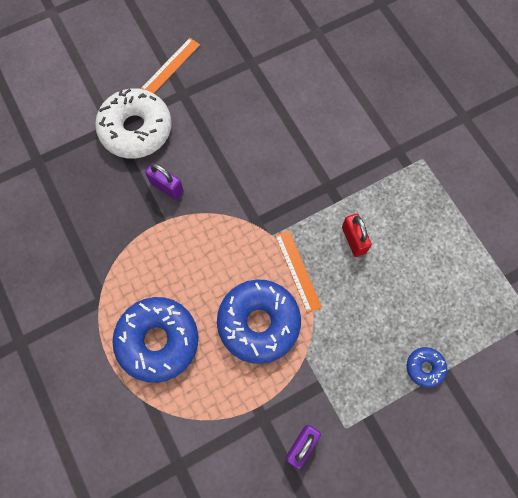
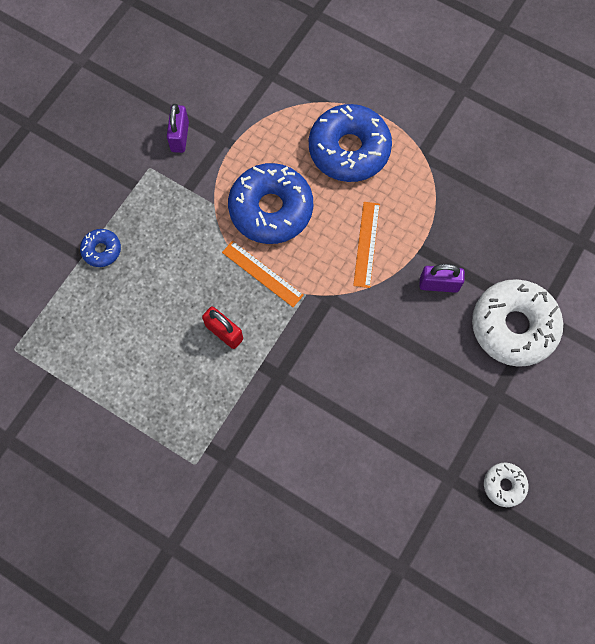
camera: 150 degrees right, 0 degrees up
orange ruler [141,38,200,93] -> orange ruler moved to [353,202,380,288]
none -> white donut [484,463,529,507]

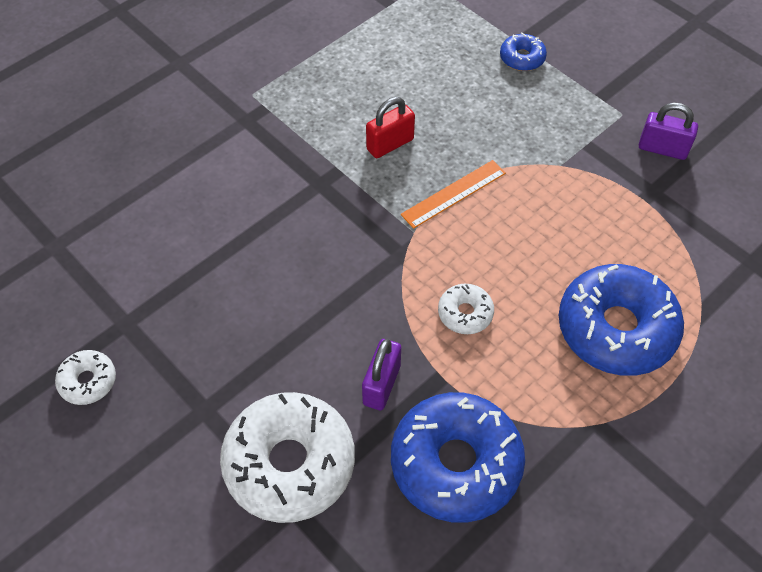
camera: 105 degrees right, 15 degrees down
blue donut [228,163,313,244] -> blue donut moved to [391,392,525,523]
orange ruler [353,202,380,288] -> white donut [438,284,494,334]

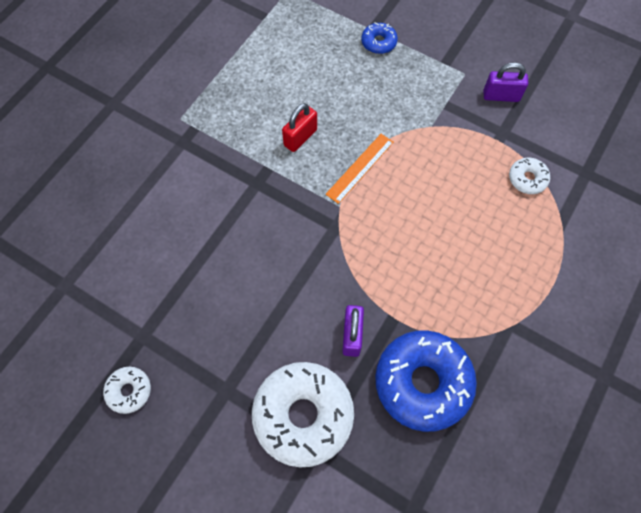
camera: 15 degrees left, 10 degrees up
white donut [438,284,494,334] -> white donut moved to [509,157,550,194]
blue donut [559,264,684,376] -> none

